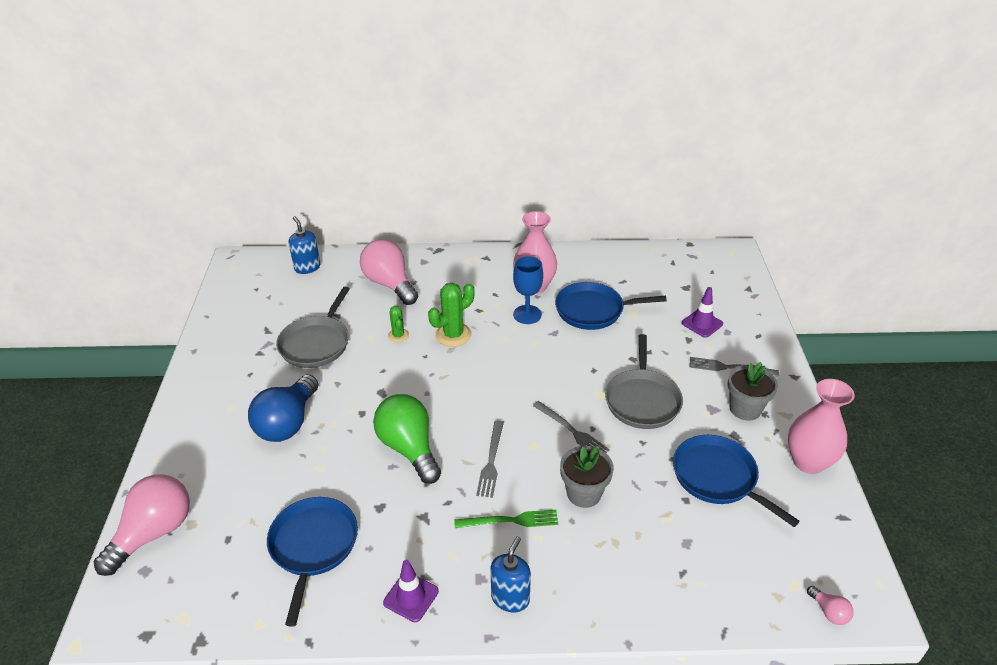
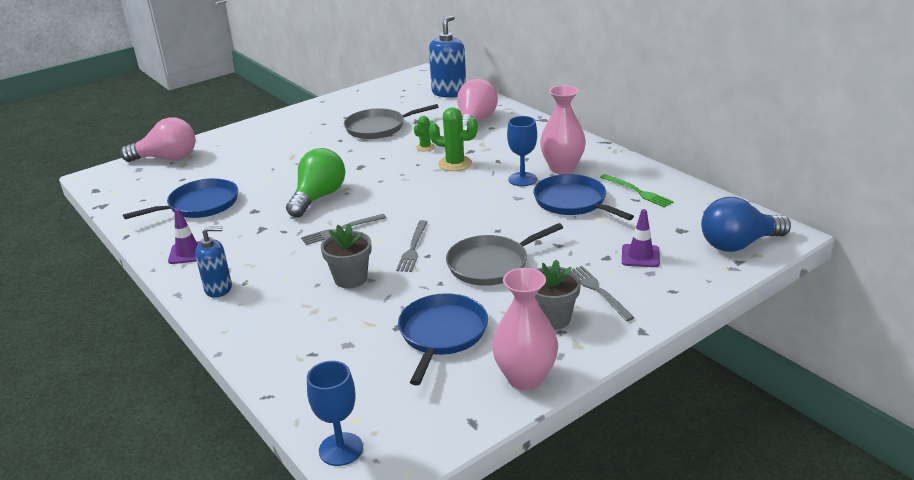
camera: 55 degrees right, 10 degrees down
blue light bulb [248,375,319,442] -> blue light bulb moved to [701,197,791,252]
blue soap dispenser [289,216,320,274] -> blue soap dispenser [429,15,466,98], size x1.55
green fork [454,510,558,528] -> green fork moved to [600,174,674,208]
pink light bulb [807,586,854,625] -> blue goblet [307,361,363,466]

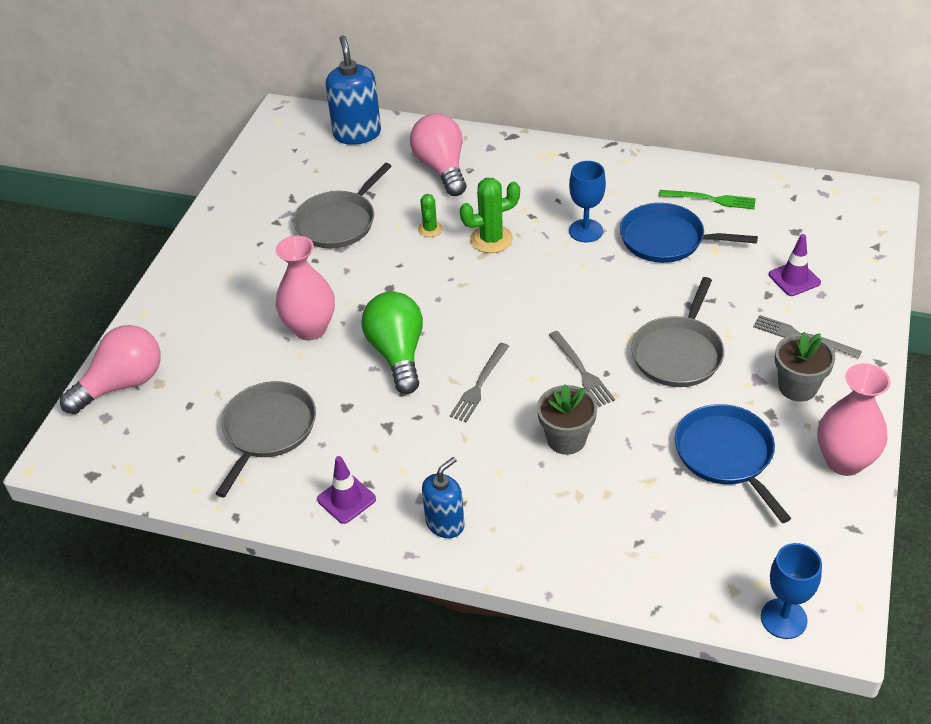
camera: 35 degrees left, 15 degrees up
blue pan [123,178,238,219] -> grey pan [215,381,316,497]
pink vase [540,85,586,174] -> pink vase moved to [275,236,335,340]
blue light bulb [701,197,791,252] -> none

